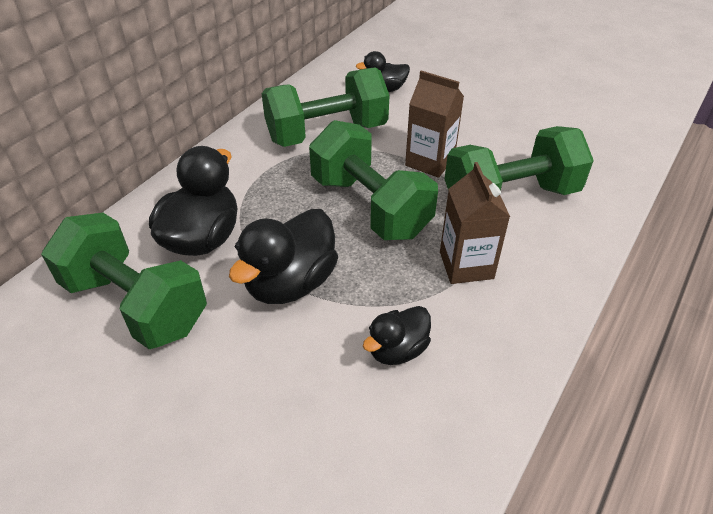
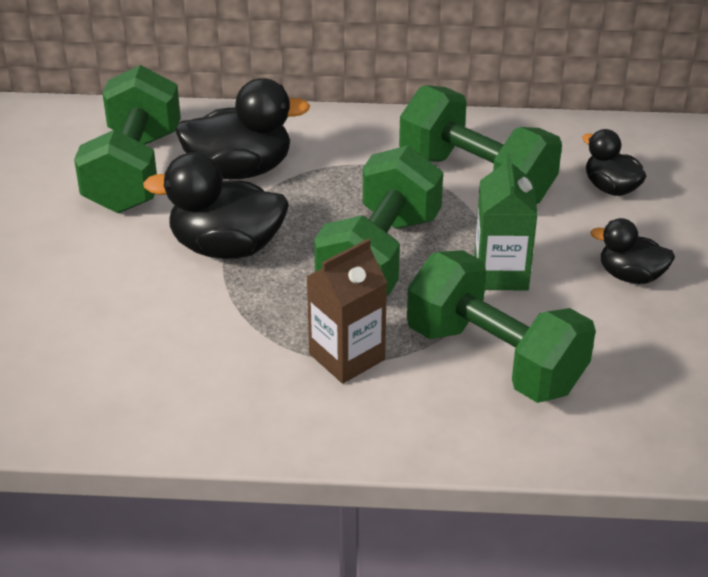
camera: 60 degrees right, 5 degrees down
black duck [363,306,431,365] -> black duck moved to [590,218,675,284]
brown carton [405,71,464,178] -> green carton [474,153,538,291]

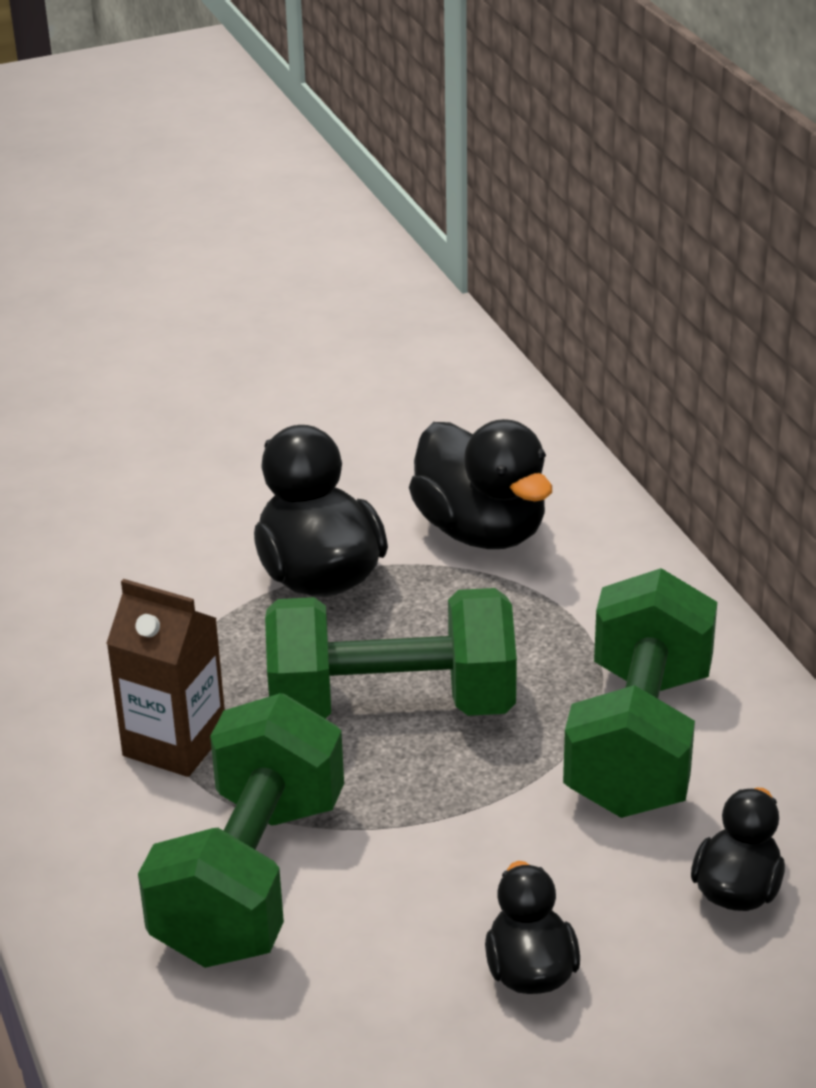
camera: 65 degrees right, 5 degrees down
green dumbbell [74,65,181,213] -> none
green carton [474,153,538,291] -> none

